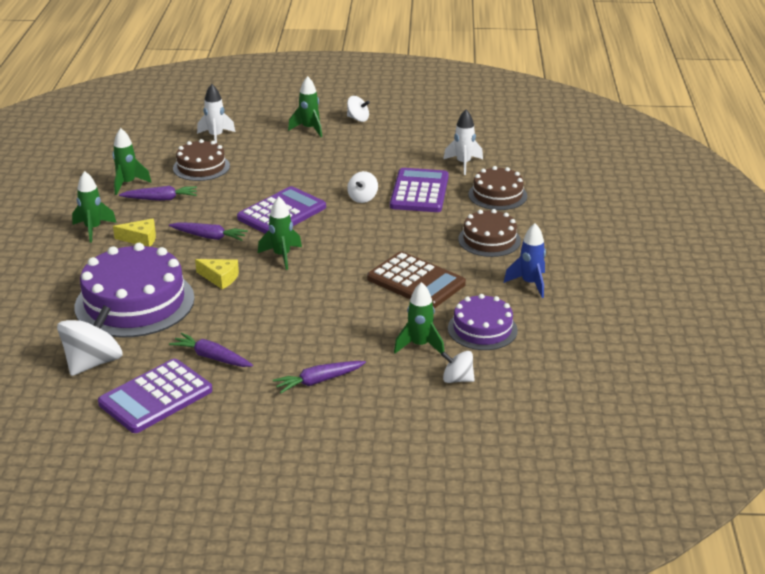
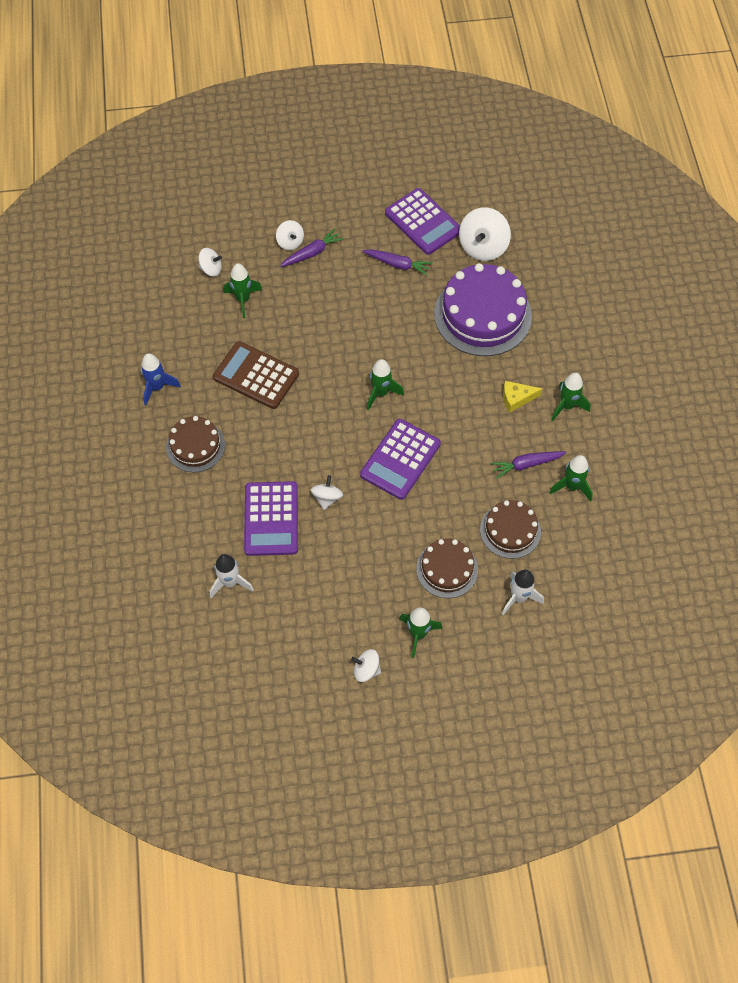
camera: 170 degrees right, 30 degrees up
purple calculator [98,359,212,433] -> purple calculator turned 105 degrees clockwise [385,188,460,255]
purple carrot [169,222,248,241] -> none
yellow cheese [195,259,239,289] -> none
purple cake [448,294,518,350] -> none
brown cake [468,166,527,210] -> brown cake moved to [416,539,478,598]
none -> white spinning top [276,220,304,250]

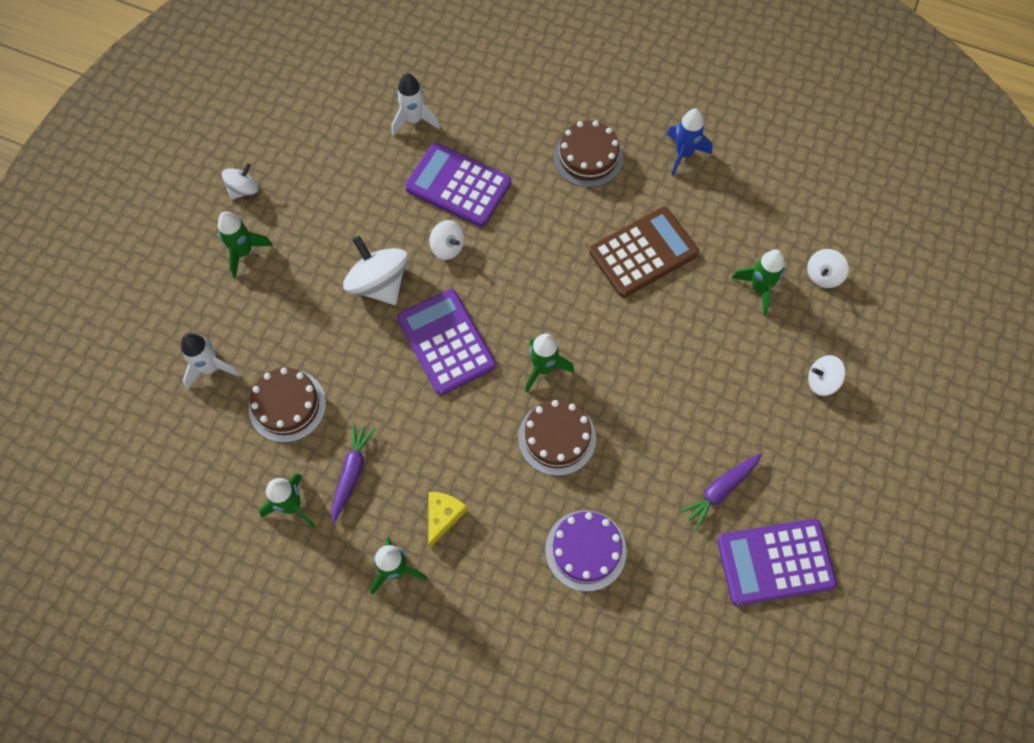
camera: 120 degrees right, 5 degrees up
purple carrot [280,228,344,267] -> none
brown cake [416,539,478,598] -> brown cake moved to [518,400,596,476]
purple cake [434,263,532,356] -> purple cake [545,510,627,592], size x0.57
white spinning top [459,207,511,261] -> white spinning top moved to [343,236,408,305]

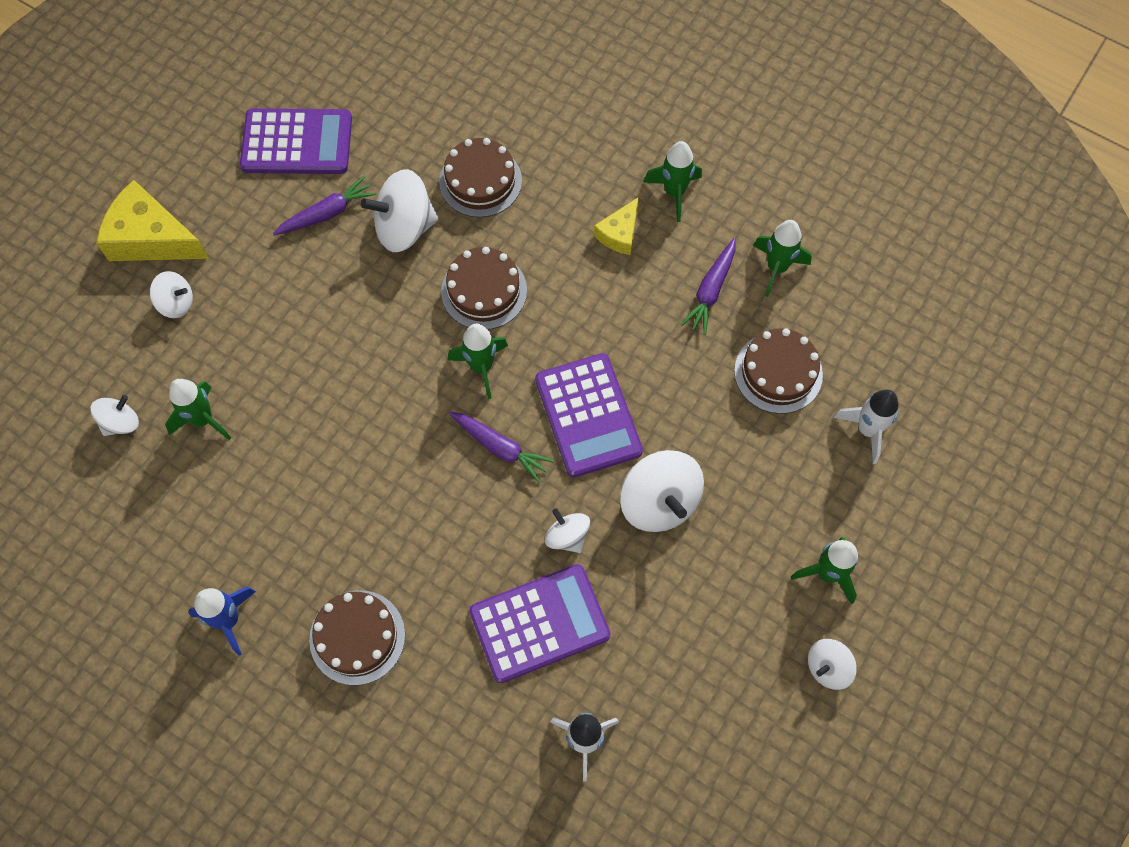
camera: 170 degrees left, 0 degrees up
purple calculator [405,143,511,227] -> purple calculator turned 60 degrees counterclockwise [469,564,610,683]
purple cake [545,510,627,592] -> brown cake [439,138,522,218]
brown calculator [589,207,699,298] -> none
none -> yellow cheese [96,180,209,261]
none -> white spinning top [361,169,439,252]
none -> purple carrot [448,411,554,483]

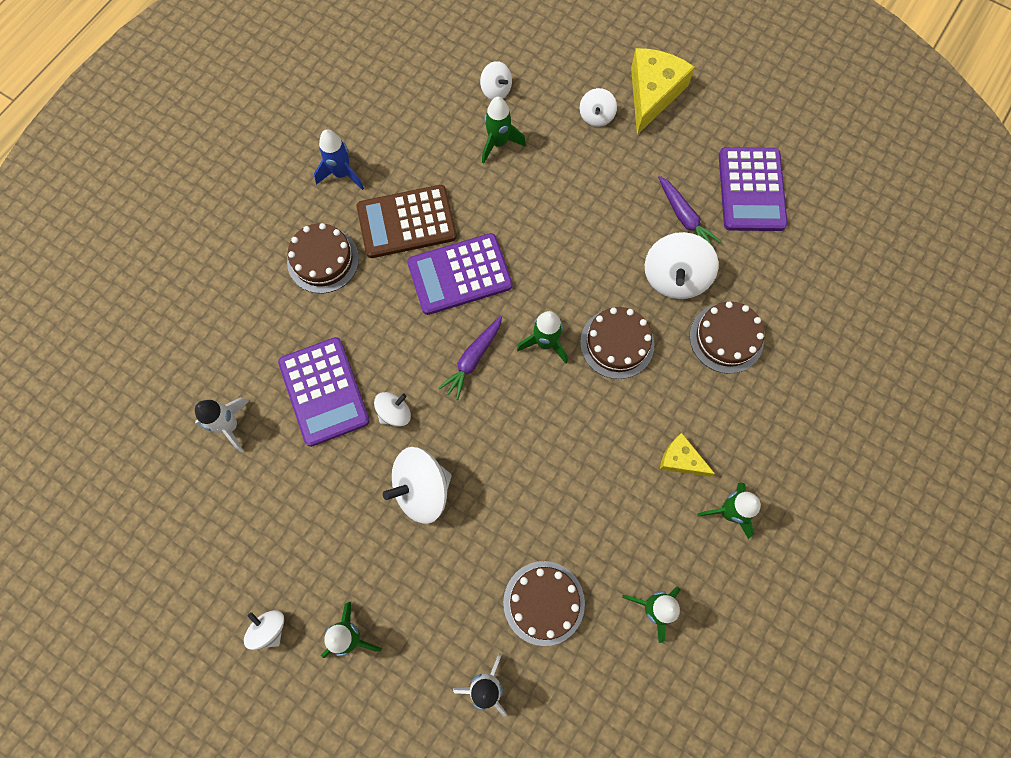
camera: 90 degrees right, 5 degrees up
white spinning top [361,169,439,252] -> white spinning top turned 150 degrees counterclockwise [645,232,718,299]
purple calculator [535,353,643,478] -> purple calculator moved to [407,233,512,315]
purple carrot [681,238,736,335] -> none
none -> brown calculator [357,185,457,258]

